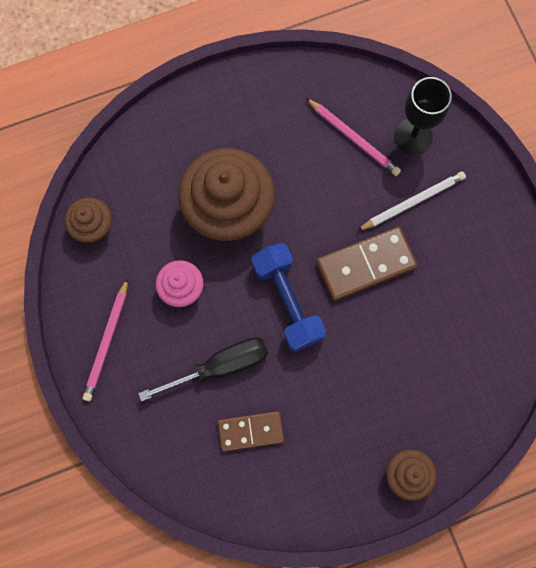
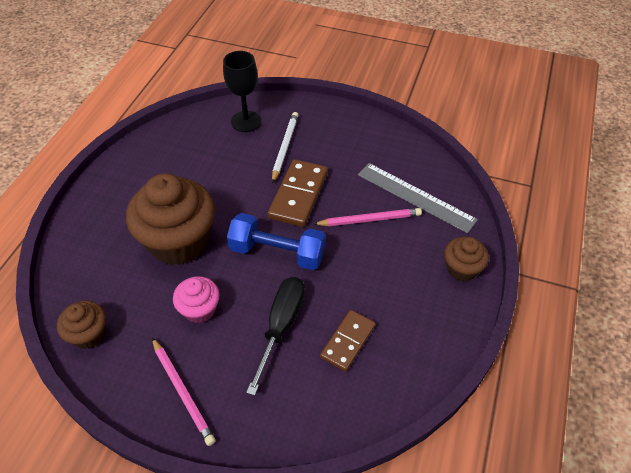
camera: 50 degrees left, 25 degrees down
pink pencil [306,98,401,176] -> pink pencil moved to [313,208,422,226]
none -> grey ruler [358,163,478,233]

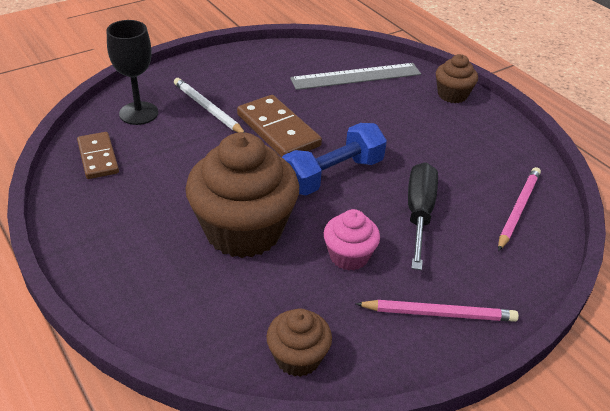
camera: 55 degrees left, 10 degrees down
black screwdriver [246,277,305,396] -> black screwdriver turned 45 degrees clockwise [408,162,438,270]
pink pencil [313,208,422,226] -> pink pencil moved to [498,167,541,251]
brown domino [320,310,376,372] -> brown domino moved to [77,132,119,179]

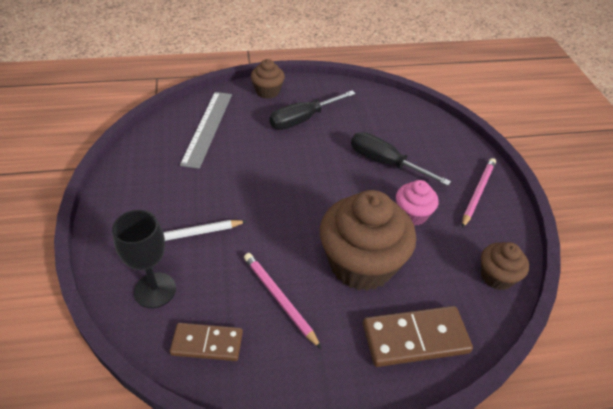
camera: 65 degrees left, 5 degrees up
brown domino [237,95,322,157] -> brown domino moved to [363,306,473,367]
blue dumbbell [282,123,387,195] -> none
pink pencil [498,167,541,251] -> pink pencil moved to [244,253,322,349]
none -> black screwdriver [269,91,356,130]

